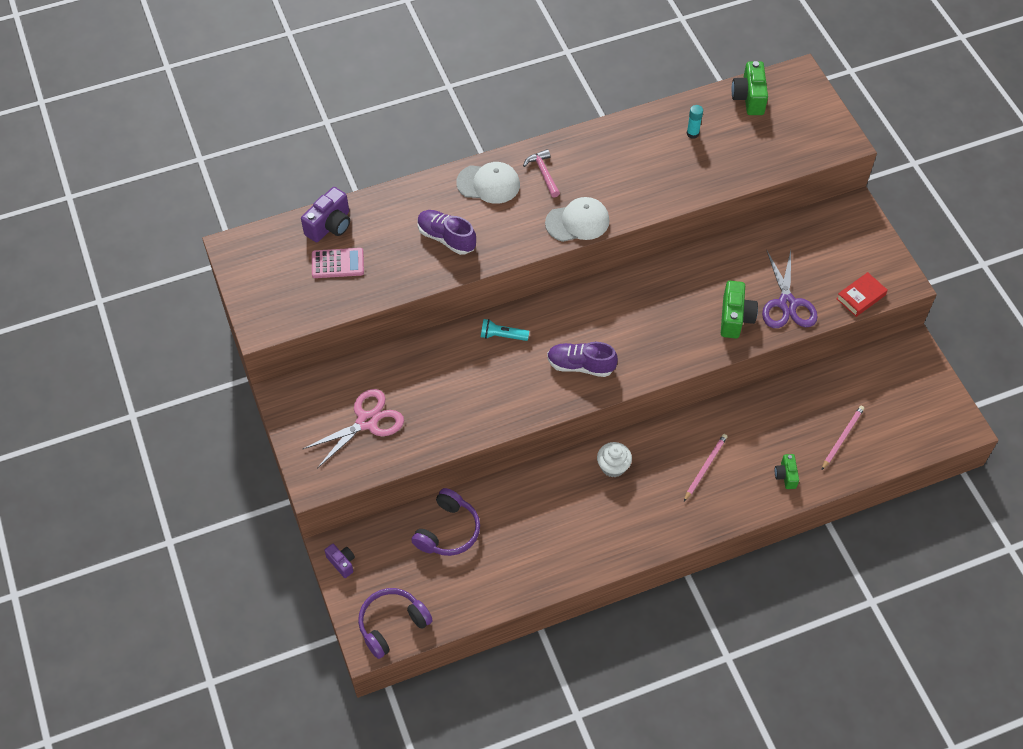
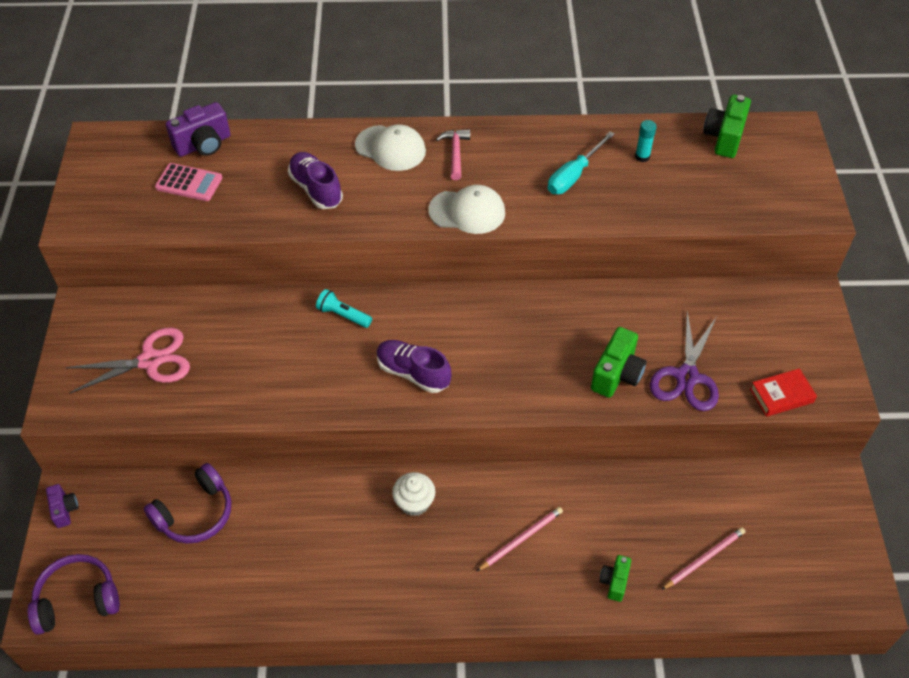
camera: 20 degrees right, 5 degrees down
none -> turquoise screwdriver [548,131,615,194]

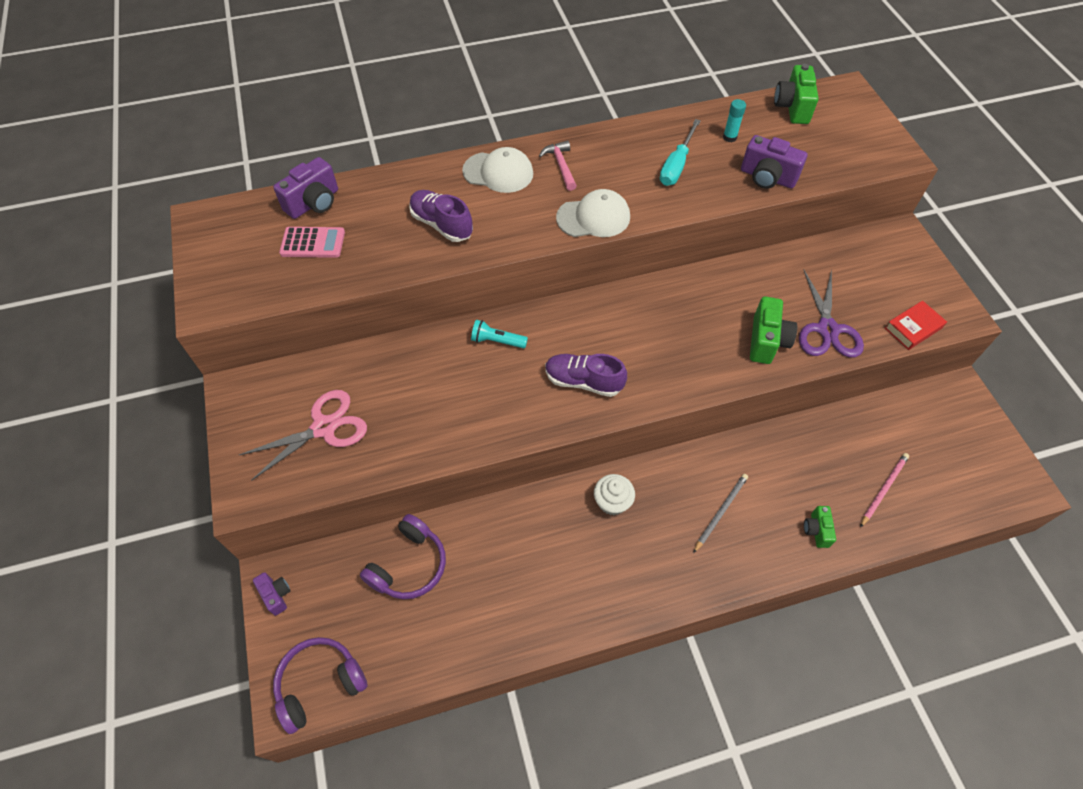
camera: 15 degrees left, 5 degrees up
pink pencil [477,507,563,571] -> grey pencil [693,474,748,553]
none -> purple camera [741,135,808,189]

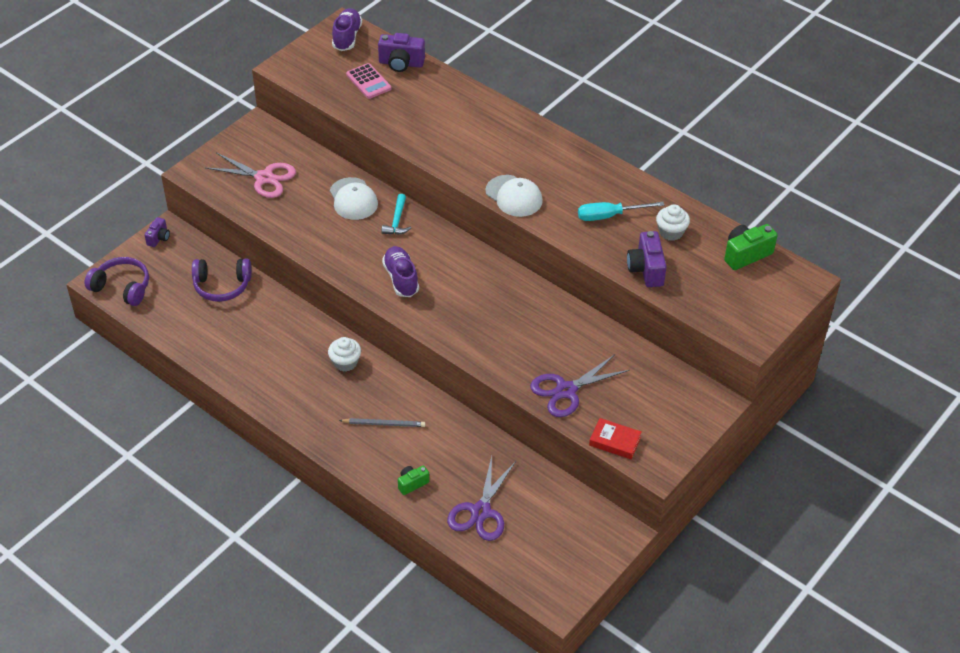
camera: 55 degrees right, 10 degrees down
purple shoe [409,190,473,242] -> purple shoe moved to [332,8,362,51]
white cap [462,147,533,193] -> white cap moved to [330,177,378,220]
turquoise flashlight [471,320,528,349] -> turquoise hammer [381,194,411,235]
pink hammer [539,140,577,191] -> none
turquoise glue stick [723,99,746,142] -> white cupcake [656,204,690,241]
green camera [750,296,797,364] -> none
pink pencil [860,453,909,528] -> purple scissors [447,456,516,541]

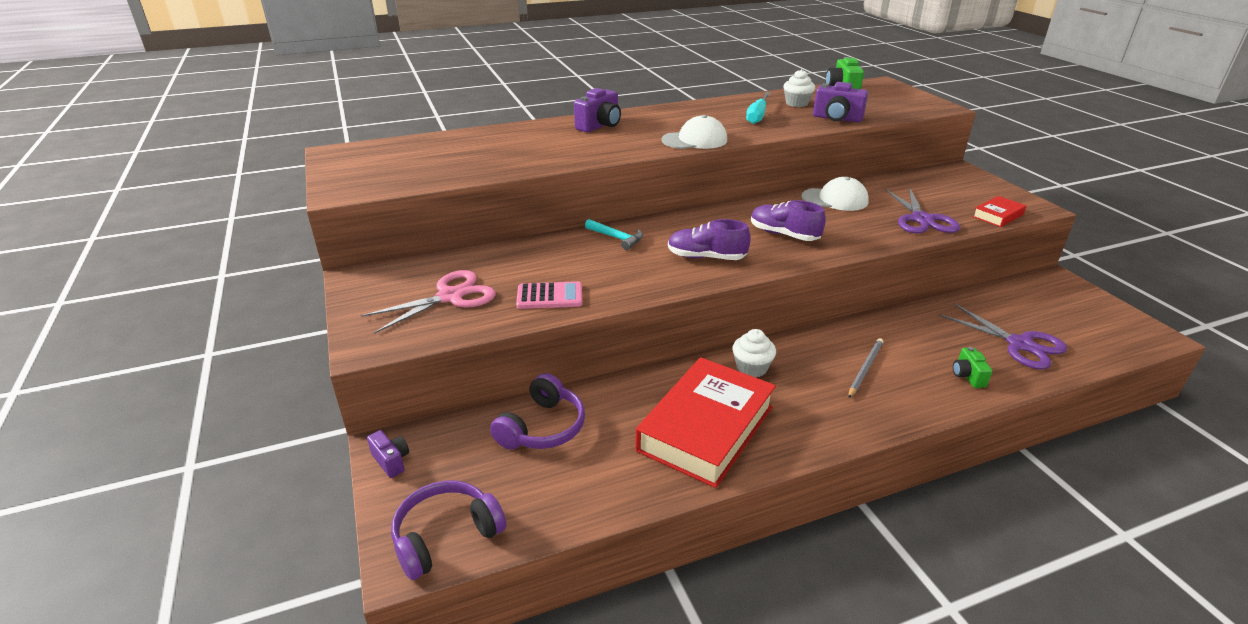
camera: 60 degrees left, 15 degrees down
white cap [330,177,378,220] -> white cap moved to [802,177,869,211]
purple shoe [332,8,362,51] -> purple shoe moved to [751,200,826,241]
pink calculator [346,63,392,99] -> pink calculator moved to [516,281,583,309]
purple camera [378,33,425,72] -> purple camera moved to [574,88,621,132]
none -> red book [635,357,776,488]

